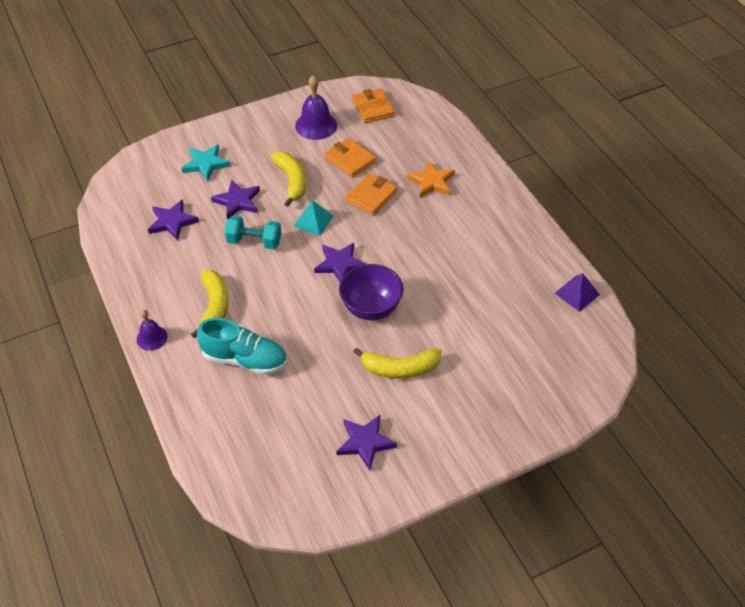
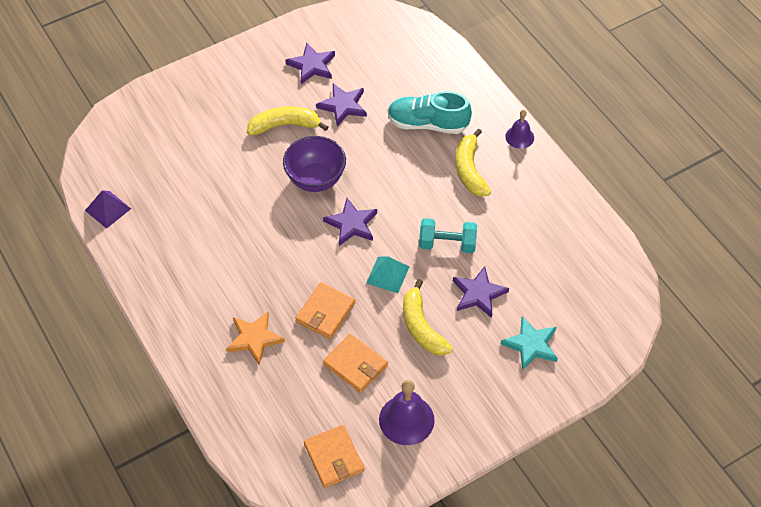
camera: 175 degrees right, 5 degrees up
purple star [148,199,199,240] -> purple star moved to [316,83,367,126]

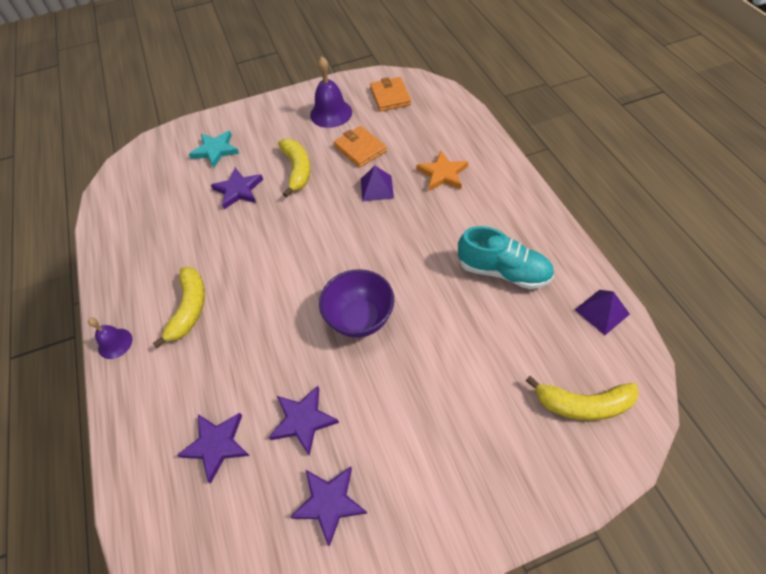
camera: 165 degrees left, 0 degrees up
yellow banana [247,106,328,135] -> yellow banana moved to [526,376,639,421]
orange wallet [295,282,355,339] -> purple pyramid [361,166,394,202]
purple star [323,198,377,246] -> purple star moved to [177,413,250,483]
turquoise pyramid [366,256,409,293] -> none
turquoise shoe [388,91,472,134] -> turquoise shoe moved to [458,226,554,289]
turquoise dumbbell [419,218,477,253] -> none

